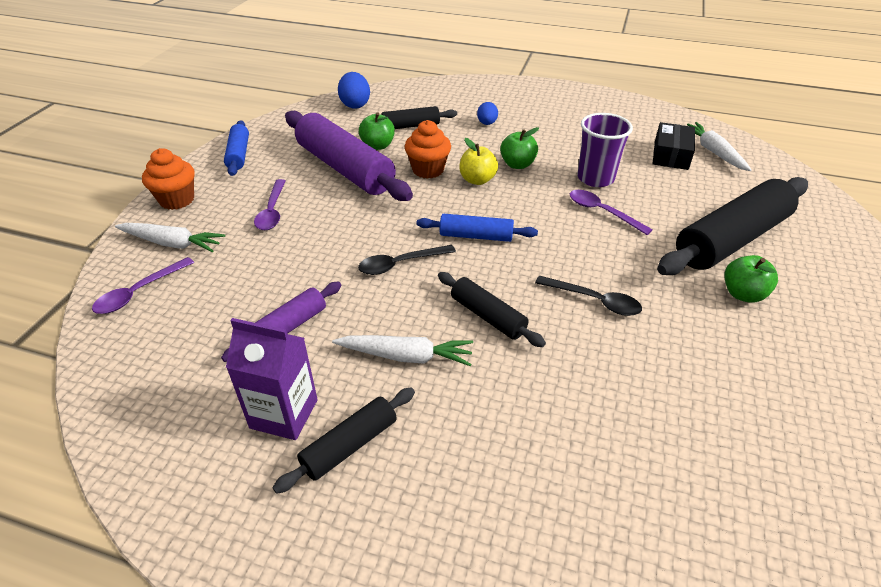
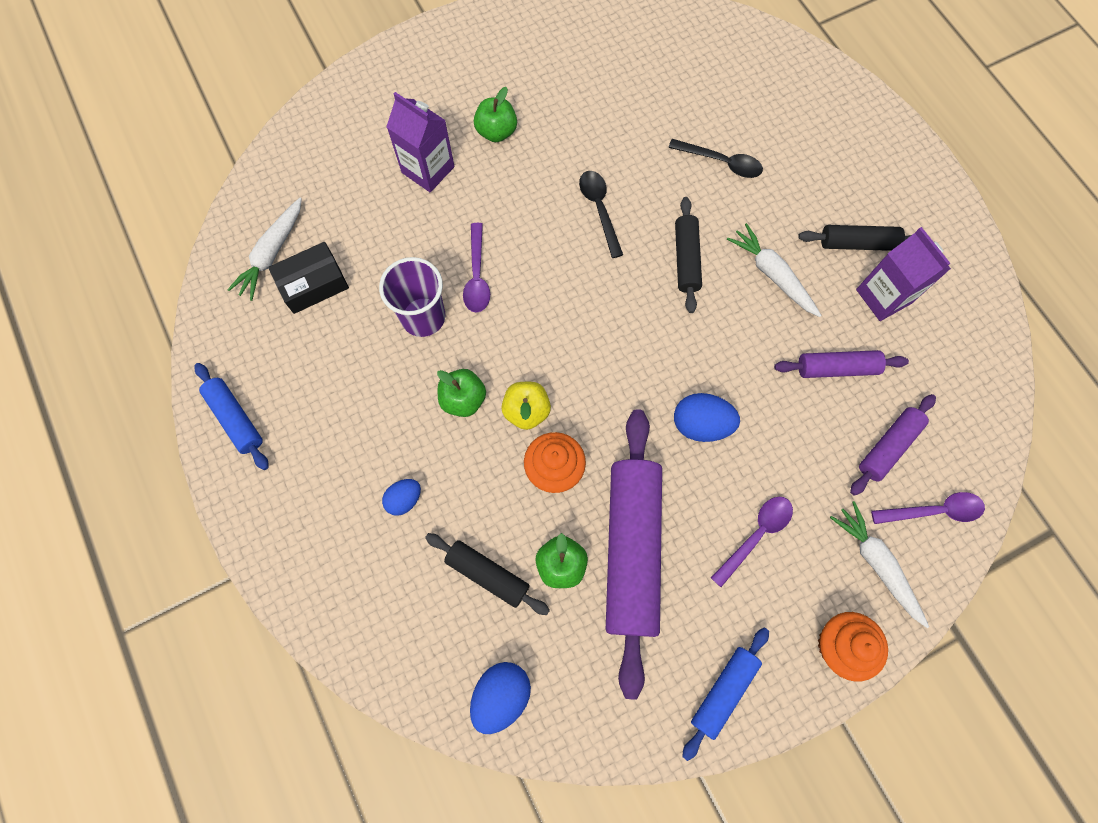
camera: 135 degrees left, 30 degrees up
black spoon [358,245,456,275] -> black spoon moved to [668,139,763,178]
blue rolling pin [417,214,538,242] -> blue rolling pin moved to [195,363,269,470]
black rolling pin [657,177,808,275] -> purple carton [387,92,454,192]
none -> blue egg [674,393,740,442]
none -> purple rolling pin [850,394,936,496]

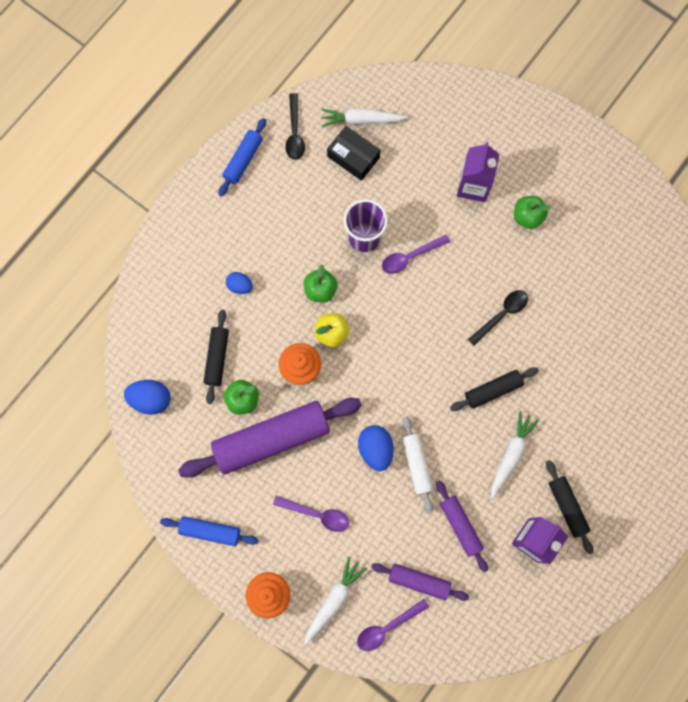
camera: 65 degrees right, 5 degrees up
black spoon [668,139,763,178] -> black spoon moved to [285,93,305,160]
purple spoon [871,492,985,524] -> purple spoon turned 90 degrees clockwise [357,599,429,651]
none -> white rolling pin [402,416,434,513]

